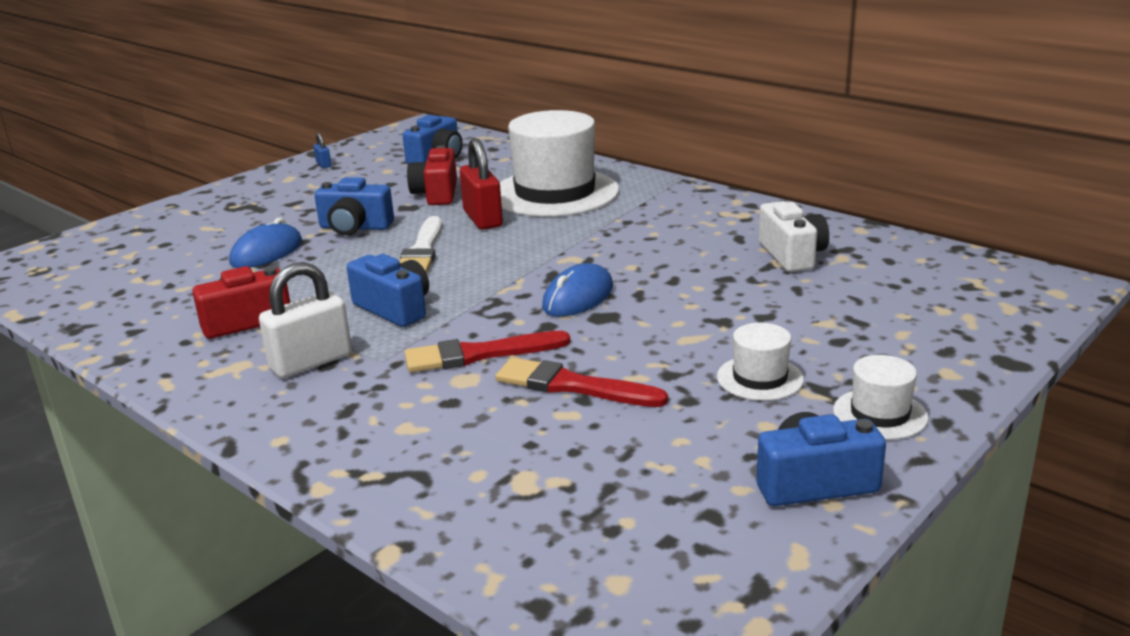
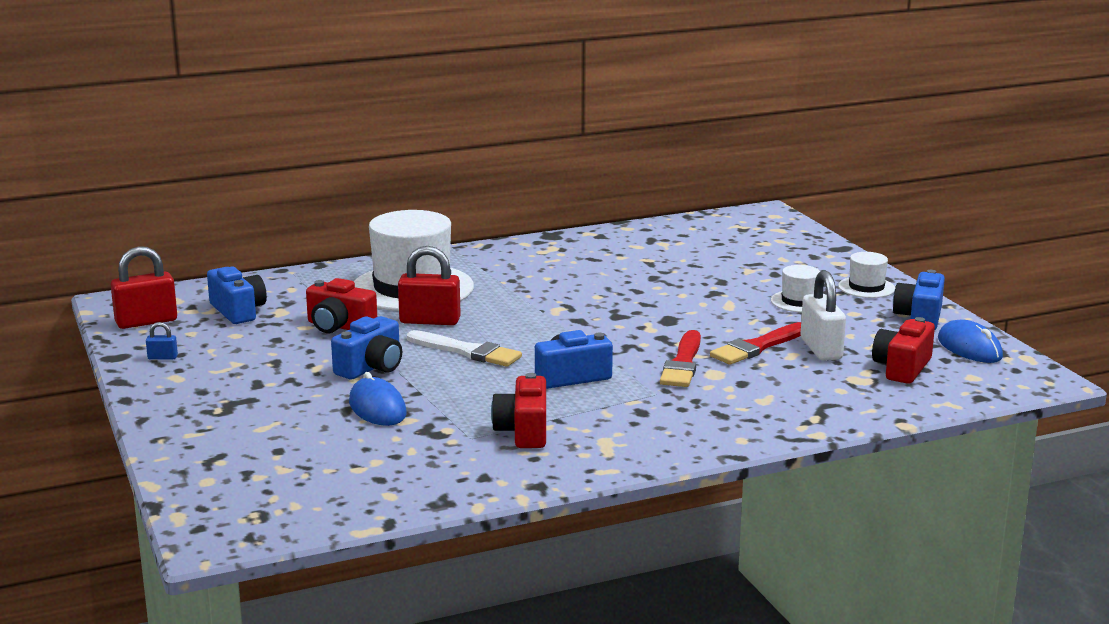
camera: 65 degrees left, 5 degrees down
white padlock [259,262,352,378] -> white padlock moved to [801,270,846,361]
blue mouse [542,263,613,317] -> blue mouse moved to [938,319,1003,363]
white camera [759,201,829,272] -> none
none -> red padlock [111,246,177,329]
none -> red camera [872,317,935,384]

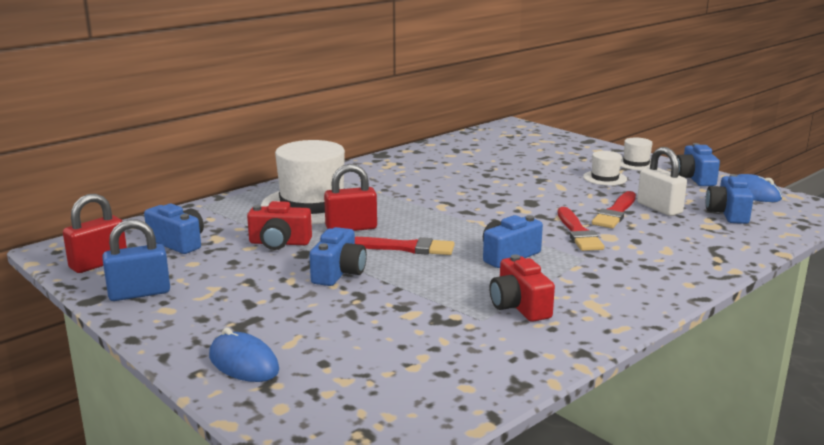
camera: 20 degrees left, 0 degrees up
blue padlock [146,322,178,360] -> blue padlock [102,219,170,301], size x2.18
blue mouse [349,372,406,426] -> blue mouse moved to [209,328,279,382]
white brush [407,330,522,367] -> red brush [355,237,455,255]
red camera [872,317,935,384] -> blue camera [706,174,754,224]

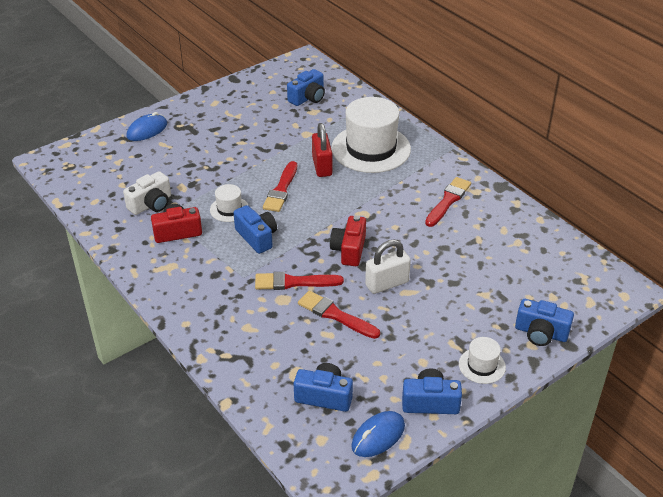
camera: 95 degrees right, 20 degrees up
red padlock [63,194,127,273] -> none
blue padlock [102,219,170,301] -> none
red camera [247,201,312,250] -> red camera moved to [330,215,366,266]
blue camera [309,227,367,286] -> blue camera moved to [515,299,574,346]
white hat [583,151,627,186] -> white hat moved to [210,184,249,222]
white padlock [637,147,687,216] -> white padlock moved to [365,239,411,294]
none -> white camera [123,171,171,215]
none -> red brush [425,177,471,227]

